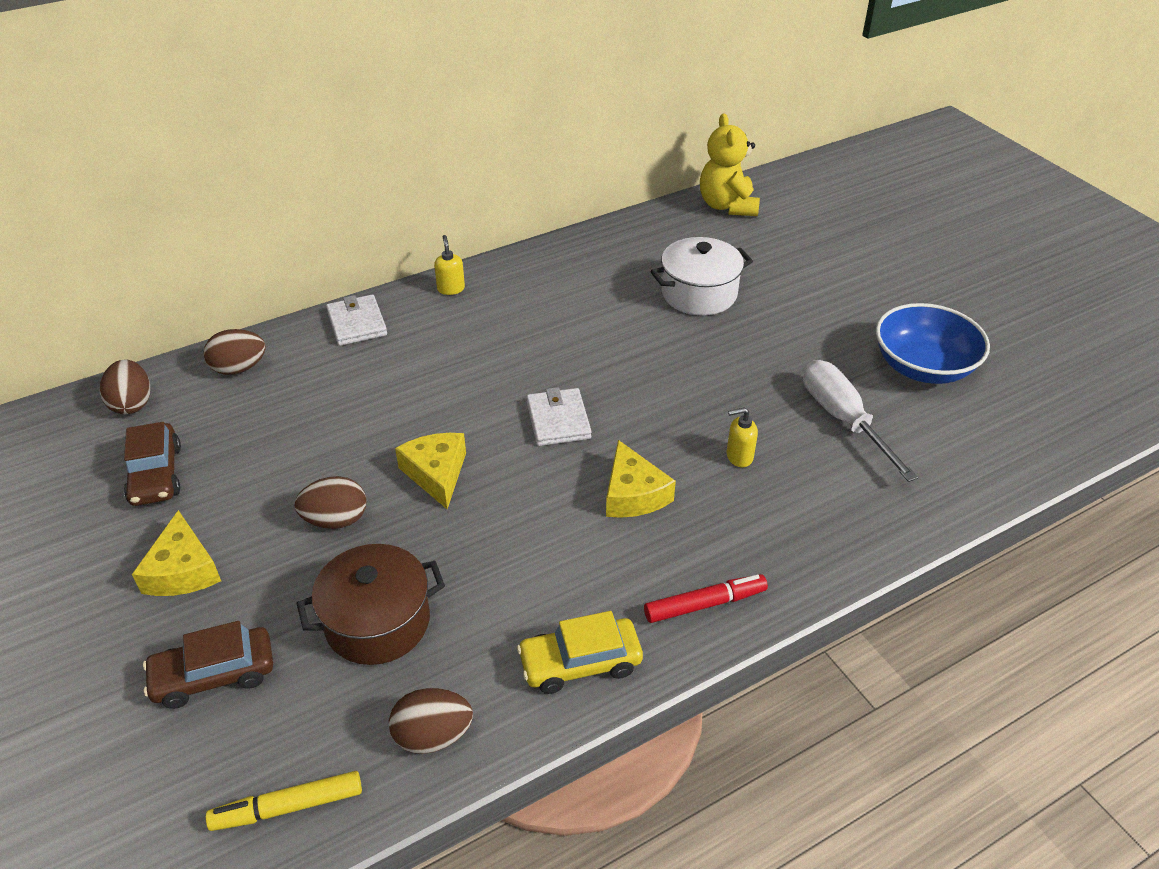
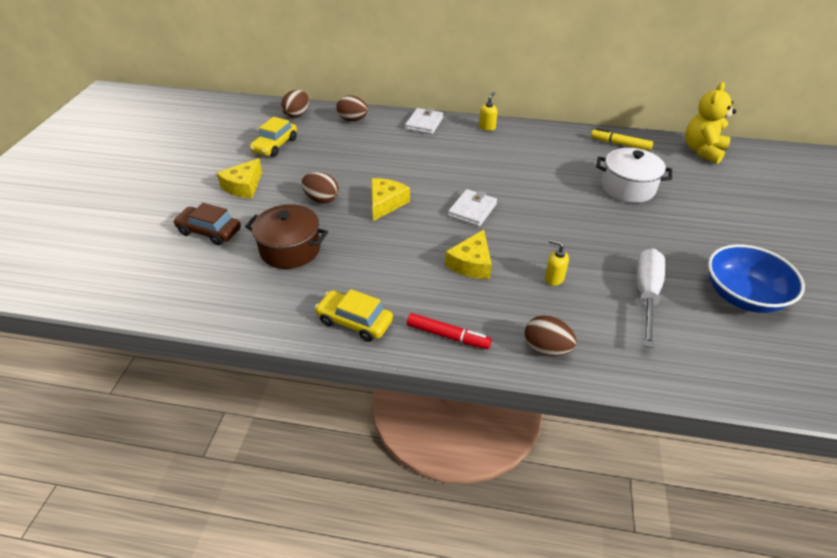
camera: 40 degrees right, 0 degrees up
brown car [124,422,181,506] -> yellow car [250,117,297,157]
yellow marker [206,771,362,831] -> yellow marker moved to [591,128,654,151]
brown egg [389,688,473,754] -> brown egg moved to [525,316,577,356]

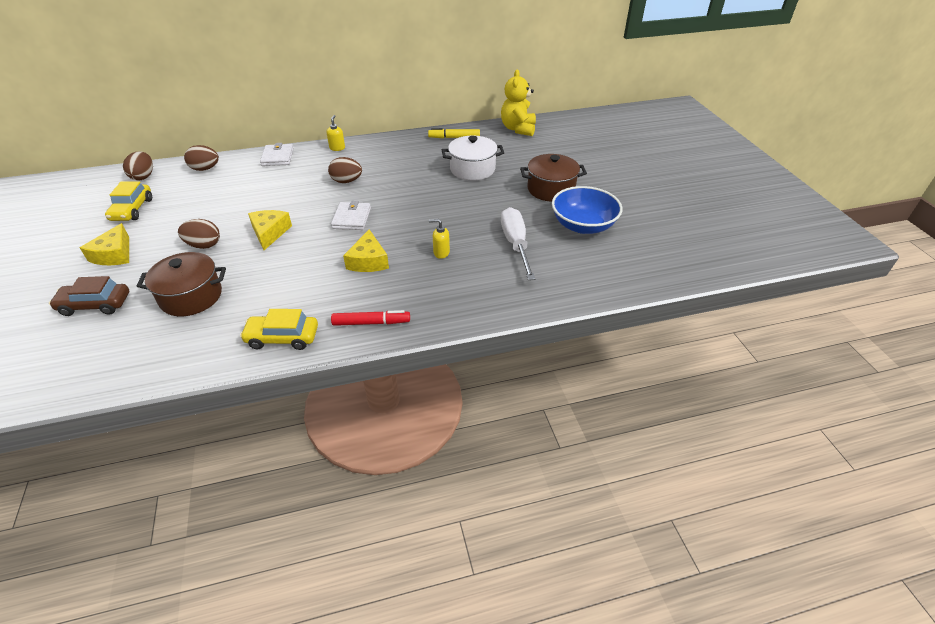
camera: 25 degrees left, 0 degrees up
brown egg [525,316,577,356] -> brown egg moved to [328,157,362,183]
none -> brown pot [520,154,587,202]

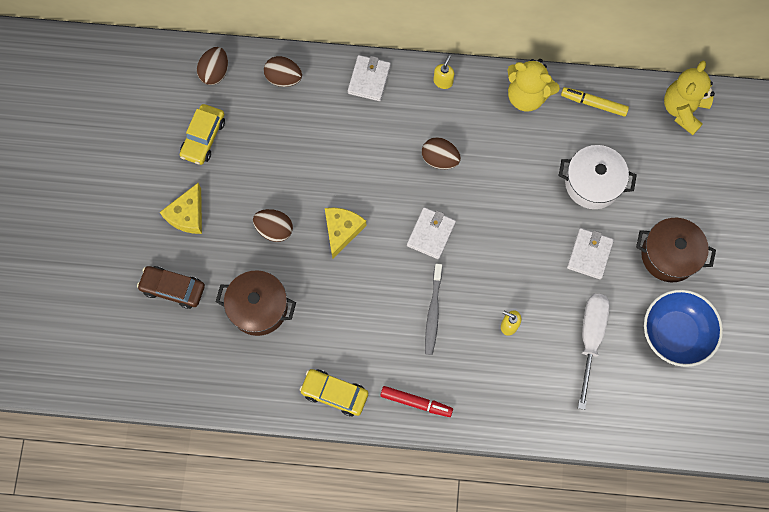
camera: 20 degrees right, 30 degrees up
yellow cheese [343,229,389,272] -> grey toothbrush [425,264,442,355]
none -> yellow teddy bear [507,59,560,111]
none -> white wallet [567,228,614,280]

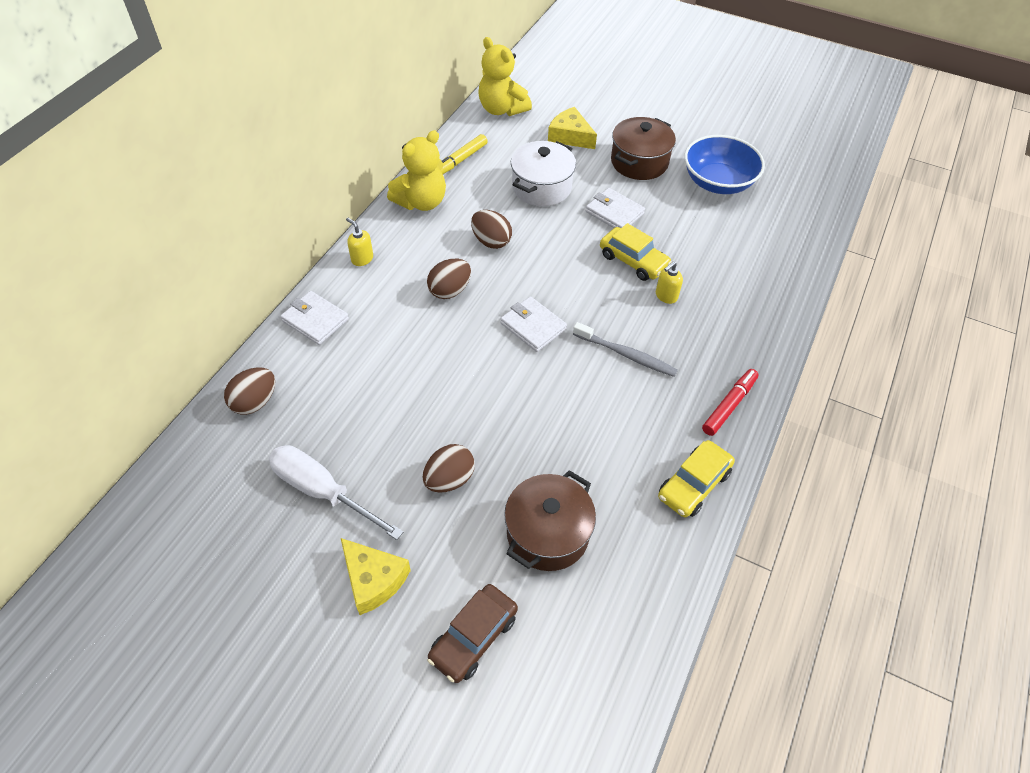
camera: 70 degrees left, 20 degrees down
yellow car [180,104,225,165] -> yellow car moved to [600,223,672,281]
brown egg [197,47,228,85] -> brown egg moved to [471,210,512,249]
yellow cheese [325,208,366,259] -> yellow cheese moved to [548,107,597,149]
white screwdriver [578,294,610,410] -> white screwdriver moved to [269,445,403,540]

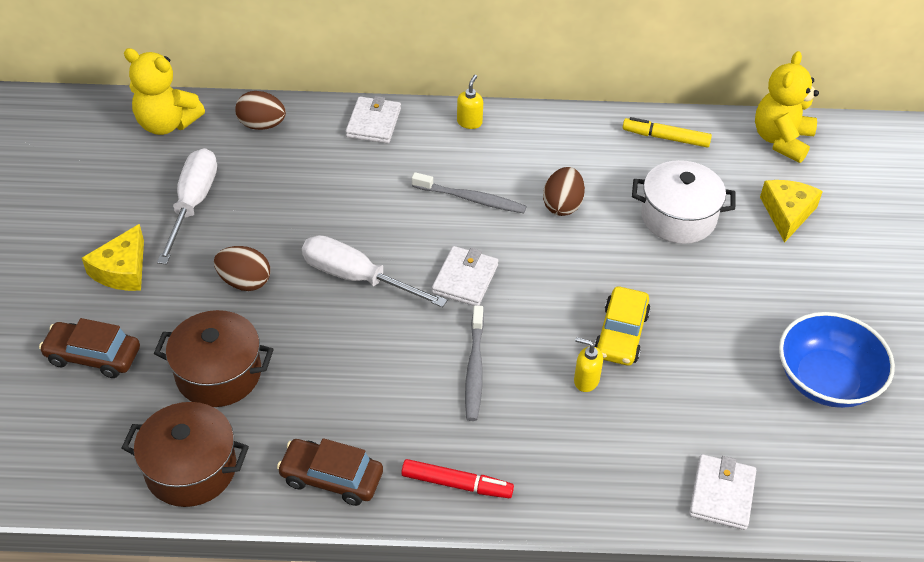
camera: 65 degrees right, 5 degrees down
yellow teddy bear [387,130,446,211] -> yellow teddy bear moved to [124,48,205,135]
brown egg [427,259,471,299] -> grey toothbrush [412,172,527,213]
white wallet [585,188,645,228] -> white wallet moved to [689,454,756,530]
brown pot [611,117,676,180] -> brown pot moved to [122,402,249,507]
yellow car [658,440,735,518] -> brown car [277,438,383,506]
none -> white screwdriver [302,235,447,308]

